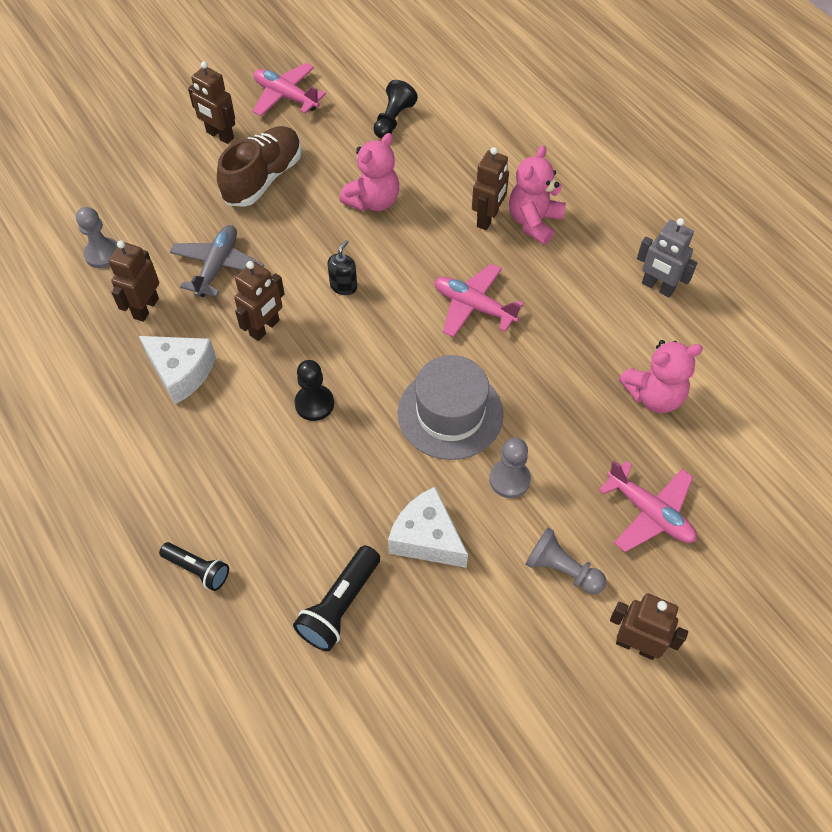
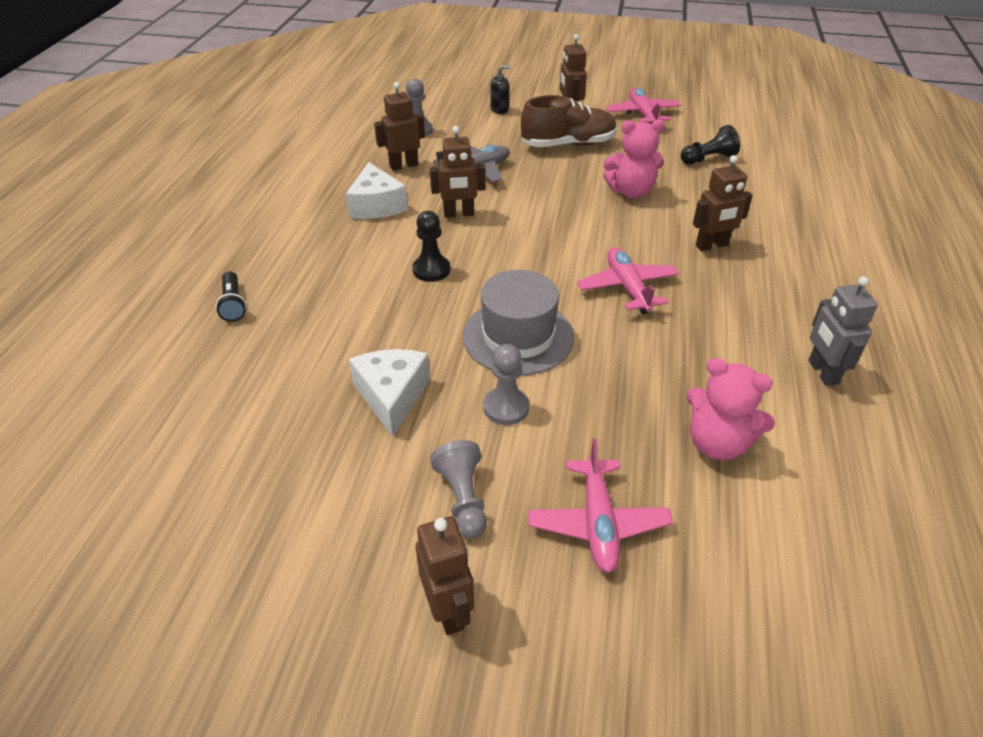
camera: 45 degrees right, 15 degrees down
black flashlight [293,545,380,651] -> none
black soap dispenser [327,240,357,295] -> black soap dispenser moved to [491,65,511,114]
pink teddy bear [509,145,566,245] -> none

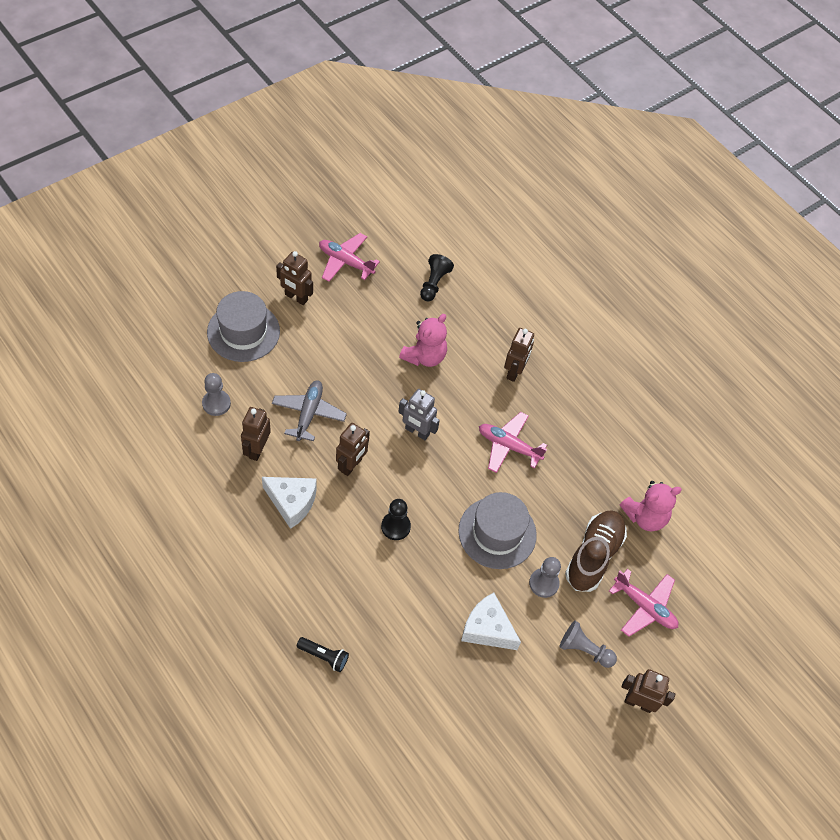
camera: 55 degrees left, 15 degrees up
black soap dispenser [491,65,511,114] -> grey hat [207,291,280,362]
brown shoe [521,95,617,147] -> brown shoe moved to [565,510,627,592]
grey robot [809,276,878,386] -> grey robot moved to [398,389,440,440]

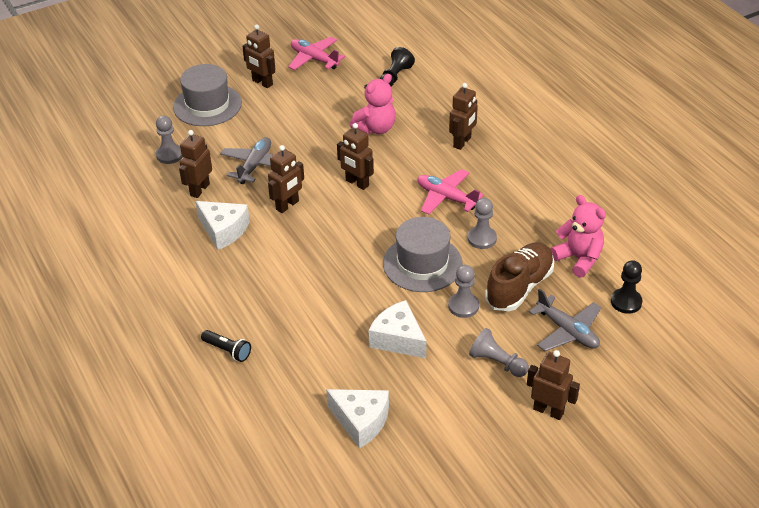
camera: 15 degrees right, 15 degrees down
black pawn [381,499,411,540] -> black pawn moved to [611,260,642,314]
grey robot [398,389,440,440] -> brown robot [337,123,374,190]
pink plane [609,569,678,637] -> grey plane [529,289,602,351]
pink teddy bear [620,481,682,531] -> pink teddy bear turned 120 degrees counterclockwise [550,195,606,278]
none -> white cheese [326,389,389,449]
none -> grey pawn [468,198,497,249]

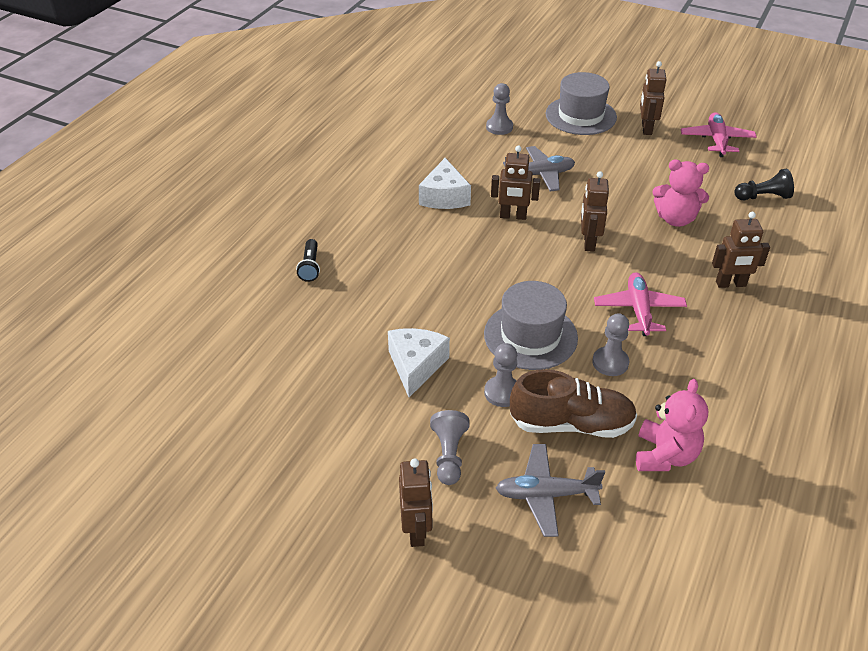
camera: 55 degrees right, 0 degrees up
brown robot [179,130,212,198] -> none
white cheese [326,389,389,449] -> none
grey plane [529,289,602,351] -> grey plane turned 75 degrees clockwise [496,444,605,537]
black pawn [611,260,642,314] -> none

